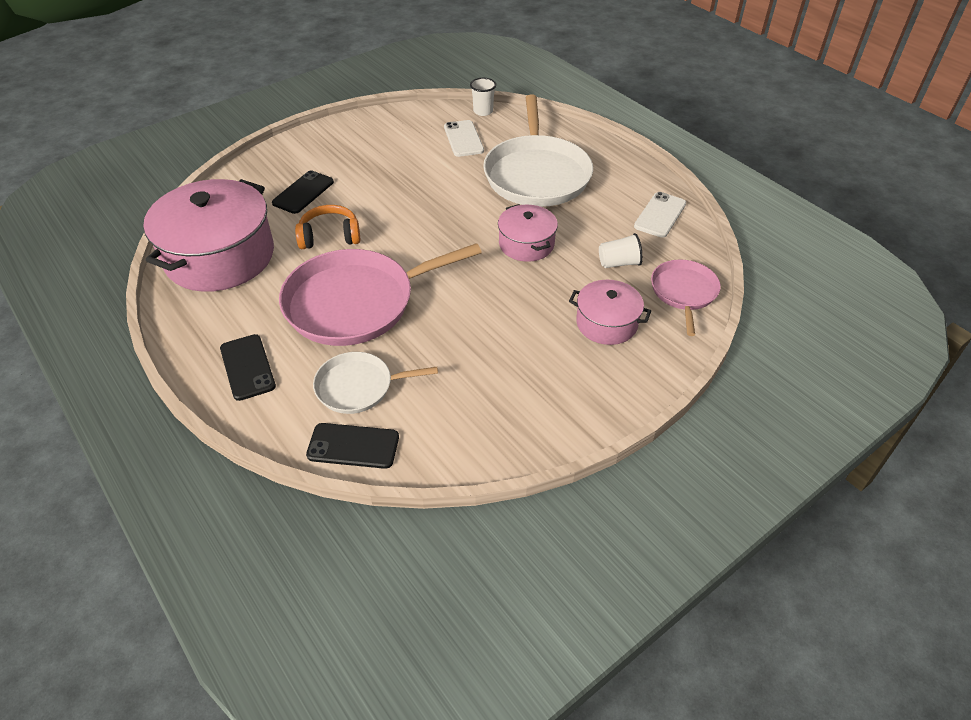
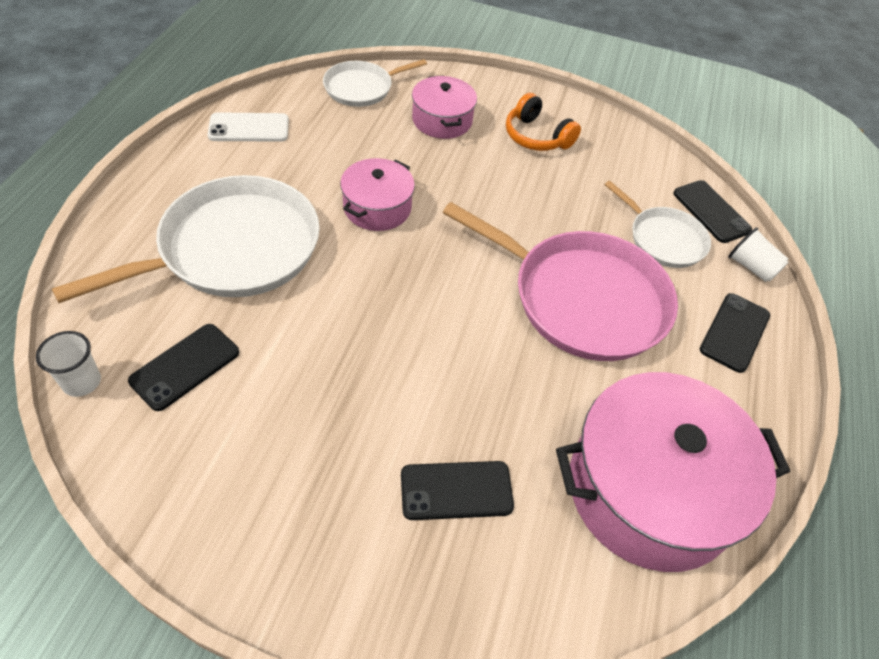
camera: 130 degrees left, 5 degrees up
orange headphones [295,205,360,249] -> orange headphones moved to [506,93,581,151]
white phone [444,120,484,157] -> black phone [128,324,239,411]
white cup [599,233,643,268] -> white cup moved to [728,227,789,282]
pink pan [651,260,721,336] -> white pan [323,59,427,107]

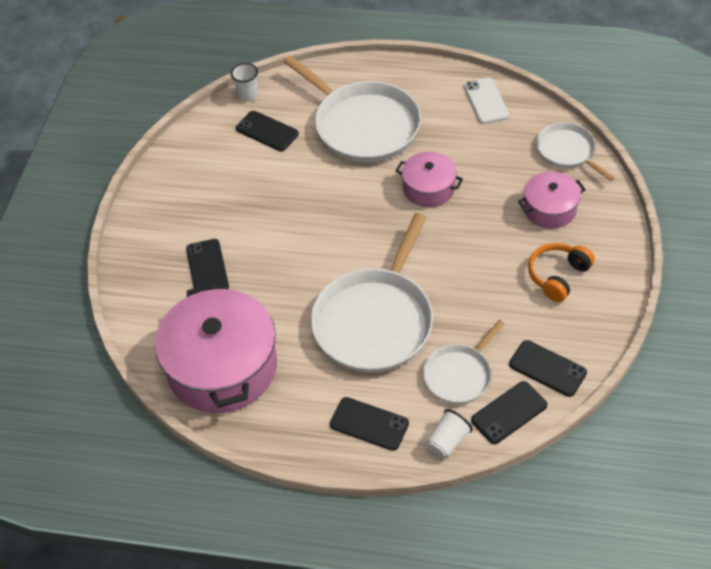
camera: 90 degrees right, 0 degrees up
pink pan [442,202,678,361] -> white pan [311,213,433,373]
none -> black phone [509,340,587,397]

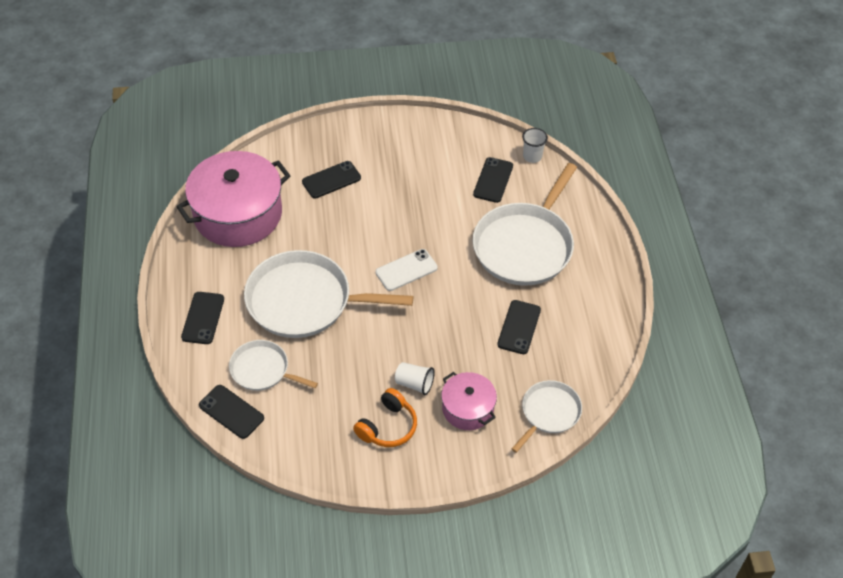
camera: 70 degrees right, 0 degrees up
pink pot [396,152,463,207] -> none
white cup [426,409,473,458] -> white cup moved to [395,362,435,395]
white phone [464,77,509,124] -> white phone moved to [375,249,438,291]
black phone [509,340,587,397] -> black phone moved to [497,300,541,354]
orange headphones [528,243,595,302] -> orange headphones turned 105 degrees clockwise [353,388,417,447]

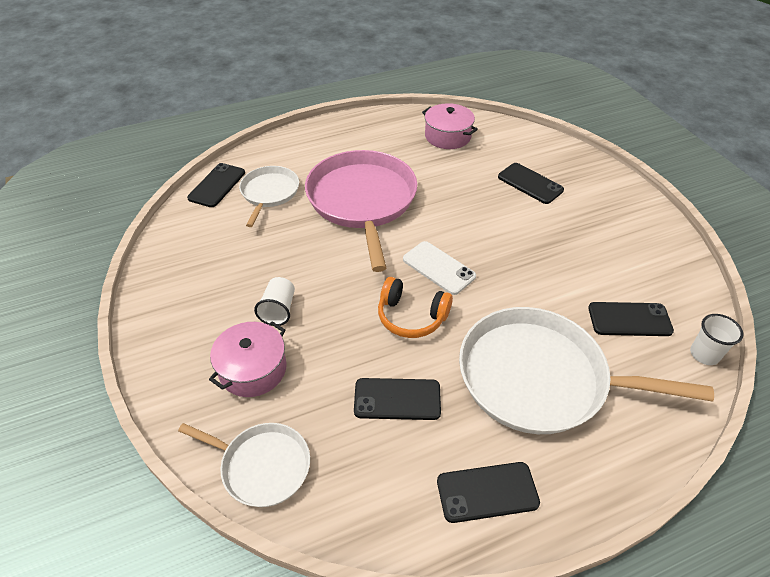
camera: 75 degrees right, 5 degrees down
pink pot [176,151,291,247] -> pink pot [422,103,478,149], size x0.52
black phone [181,292,224,344] -> black phone moved to [437,462,540,523]
white pan [244,250,413,338] -> pink pan [305,150,418,272]
orange headphones [353,388,417,447] -> orange headphones moved to [378,277,453,338]

